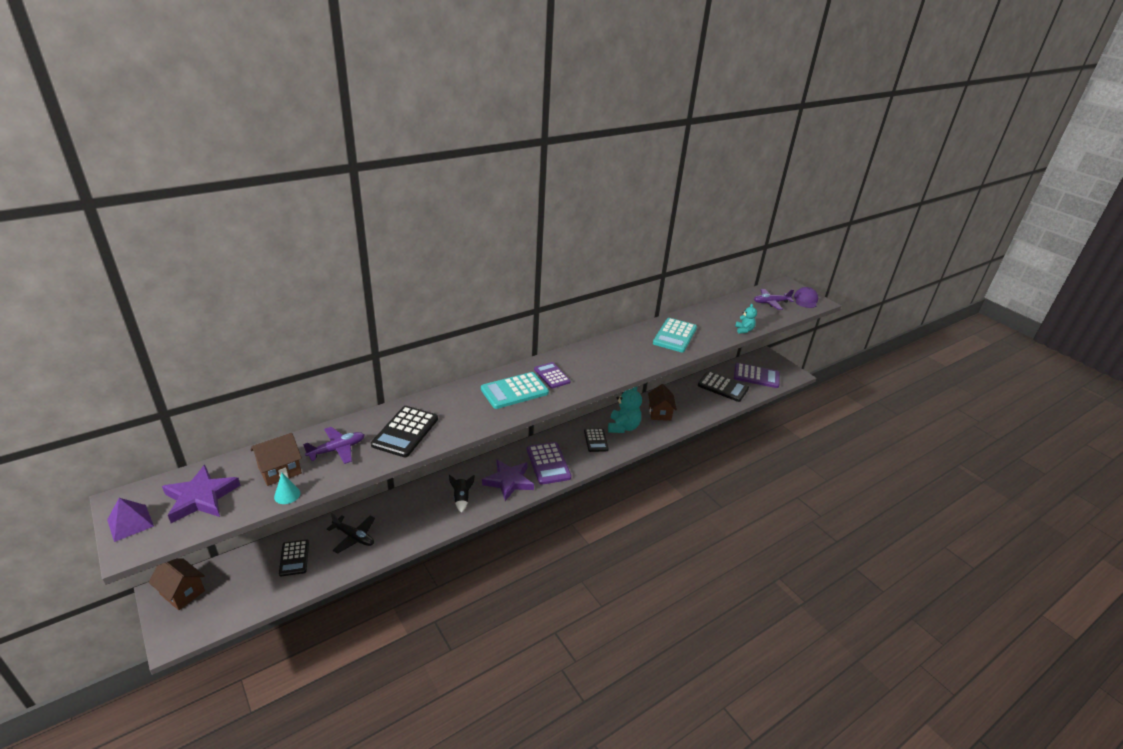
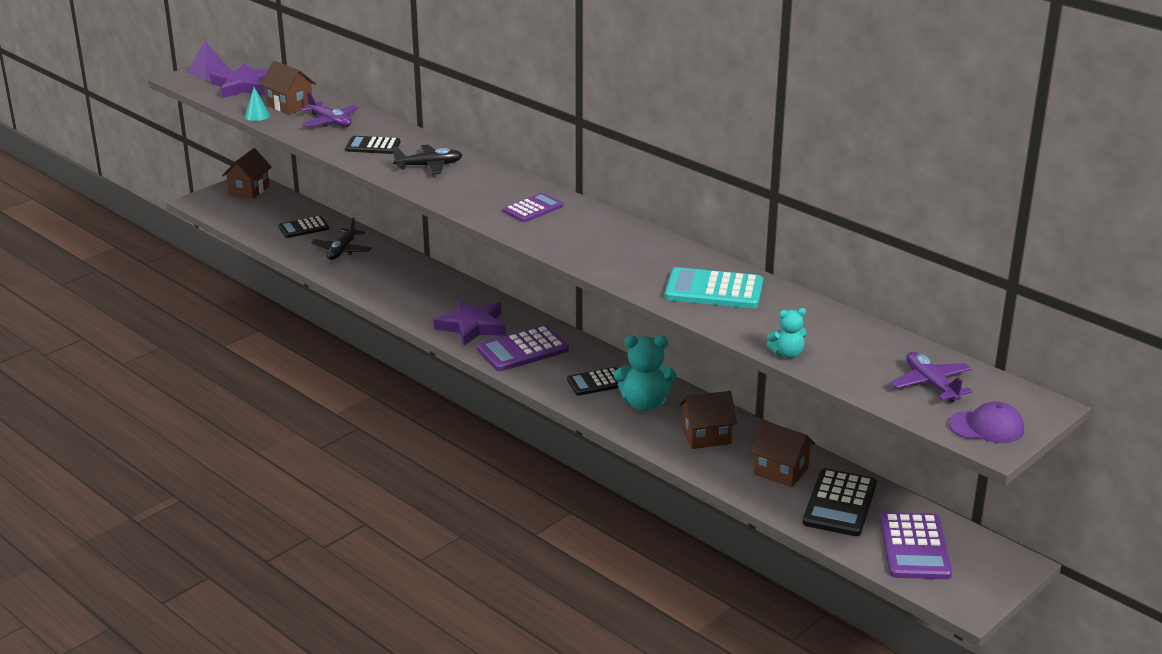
camera: 80 degrees right, 5 degrees down
black calculator [371,406,438,457] -> black calculator [345,136,400,154], size x0.64
black rocket [449,474,475,513] -> none
turquoise calculator [481,372,549,409] -> none
none -> black plane [392,145,462,175]
none -> brown house [750,421,815,487]

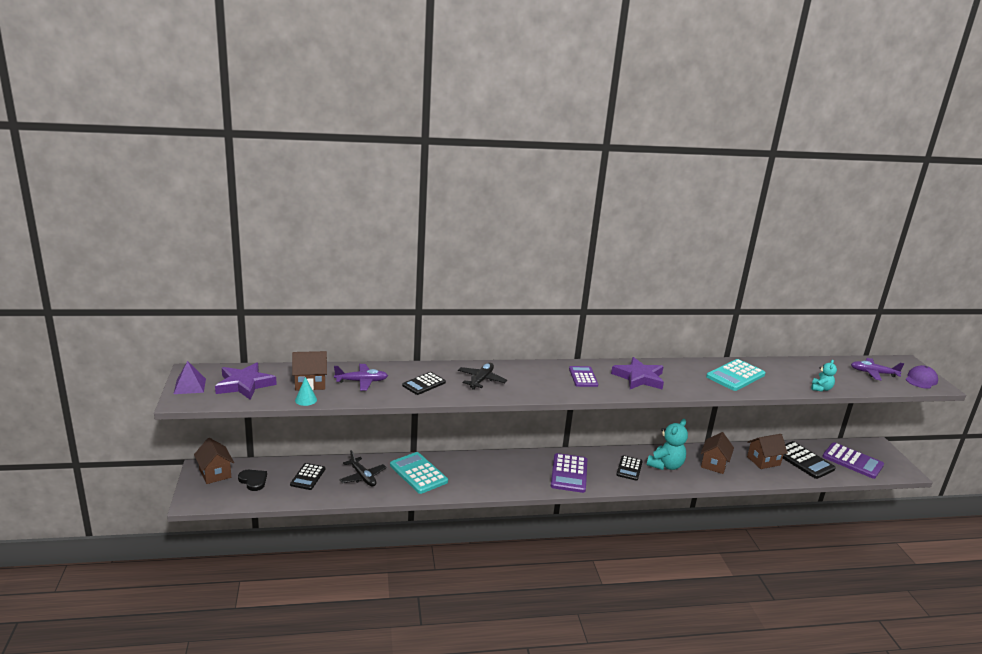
camera: 55 degrees left, 5 degrees down
purple star [433,299,506,346] -> purple star moved to [611,357,664,389]
none -> black heart [238,470,267,491]
none -> turquoise calculator [390,452,448,494]

